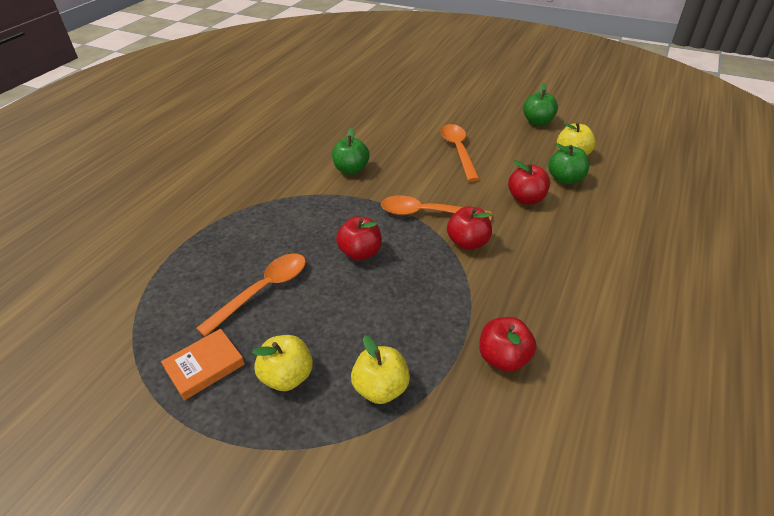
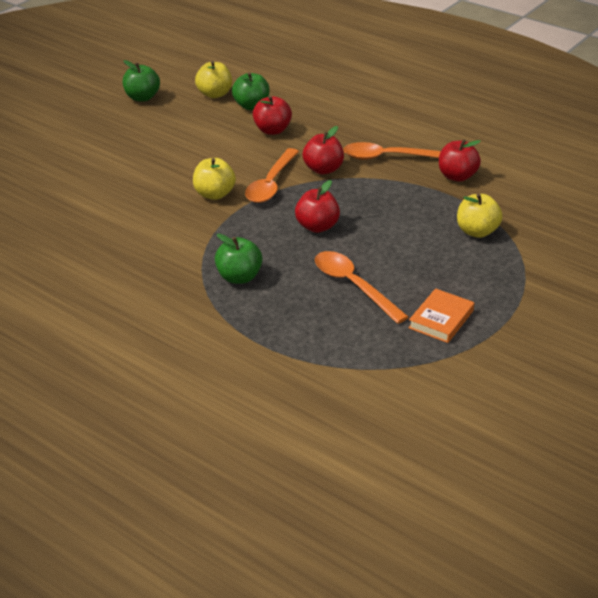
camera: 80 degrees left, 5 degrees down
orange book [161,329,245,400] -> orange book turned 60 degrees clockwise [408,288,474,343]
yellow apple [252,335,313,391] -> yellow apple moved to [193,158,236,200]
green apple [332,128,369,174] -> green apple moved to [215,234,263,284]
orange spoon [440,124,480,181] -> orange spoon moved to [343,142,441,160]

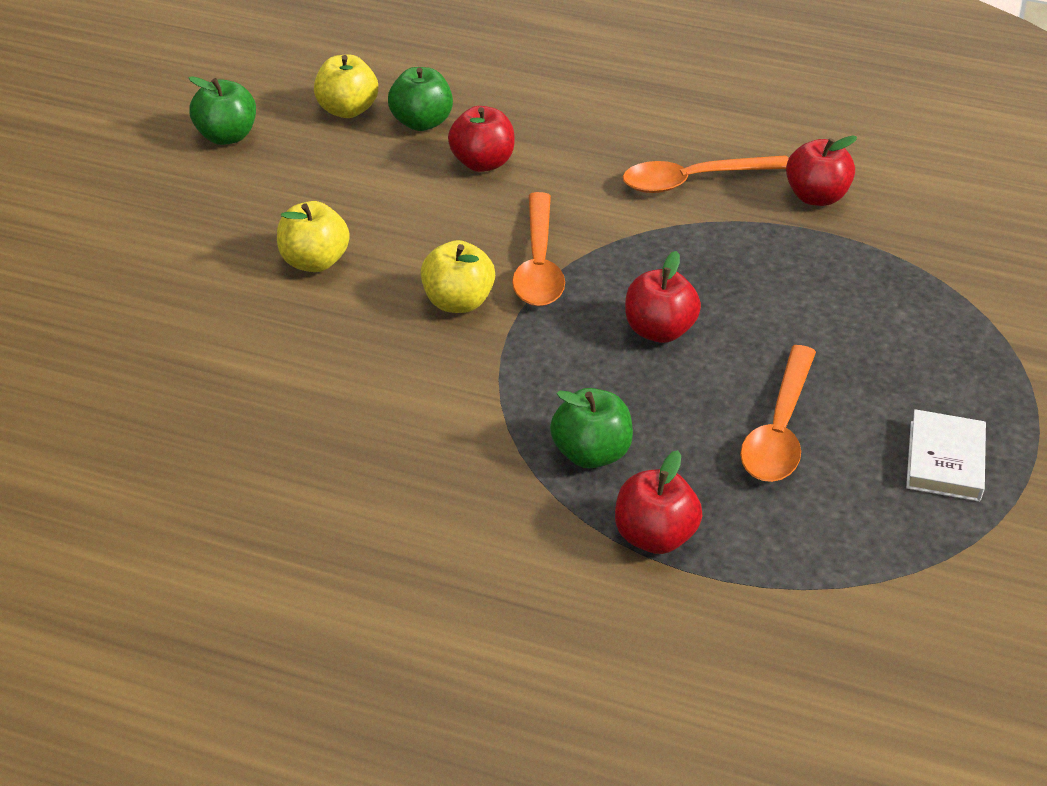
camera: 20 degrees left, 5 degrees up
red apple [303,126,344,174] -> red apple moved to [615,450,702,554]
orange spoon [315,251,409,324] -> orange spoon turned 105 degrees counterclockwise [740,345,816,482]
orange book [408,288,474,343] -> white book [906,409,986,502]
yellow apple [457,194,503,238] -> yellow apple moved to [277,201,350,272]

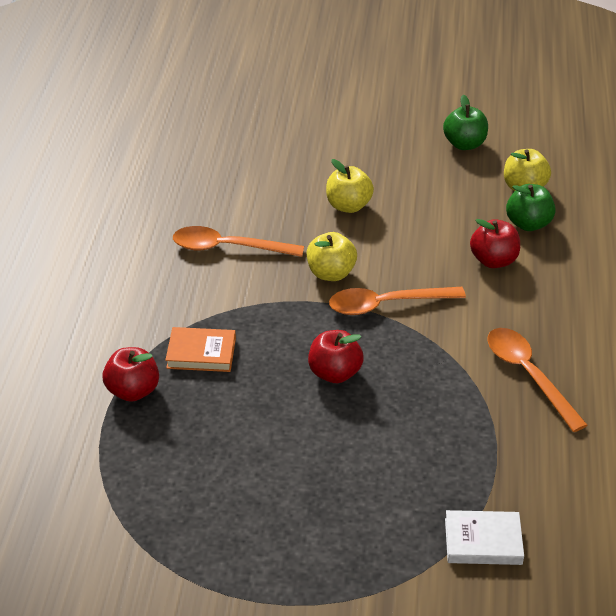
camera: 80 degrees right, 0 degrees up
green apple [550,388,633,468] -> orange book [165,327,236,372]
orange spoon [740,345,816,482] -> orange spoon moved to [173,226,304,257]
red apple [786,136,857,206] -> none
white book [906,409,986,502] -> white book moved to [445,510,524,565]

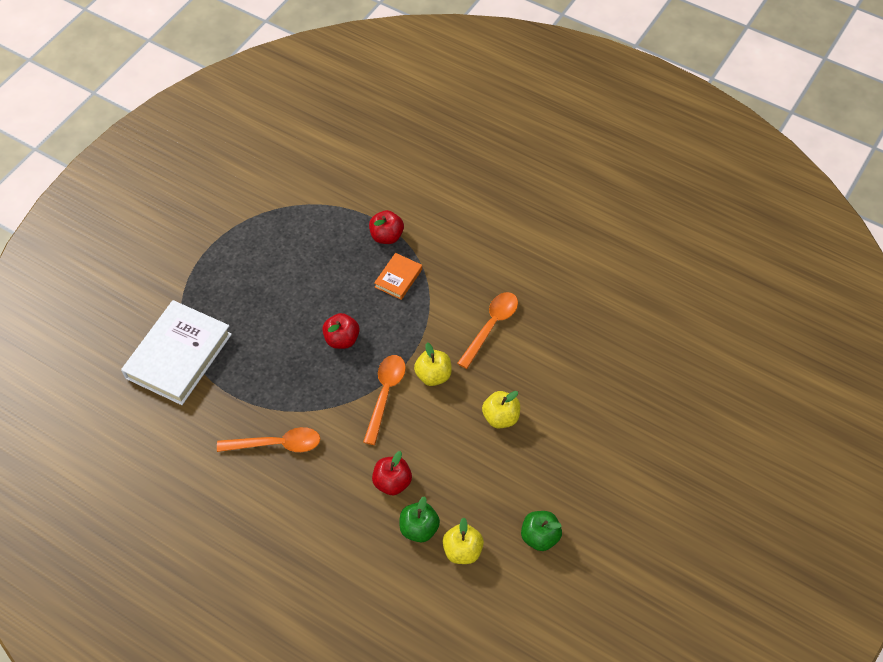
camera: 115 degrees right, 15 degrees up
white book [445,510,524,565] -> white book [121,300,232,405], size x2.09

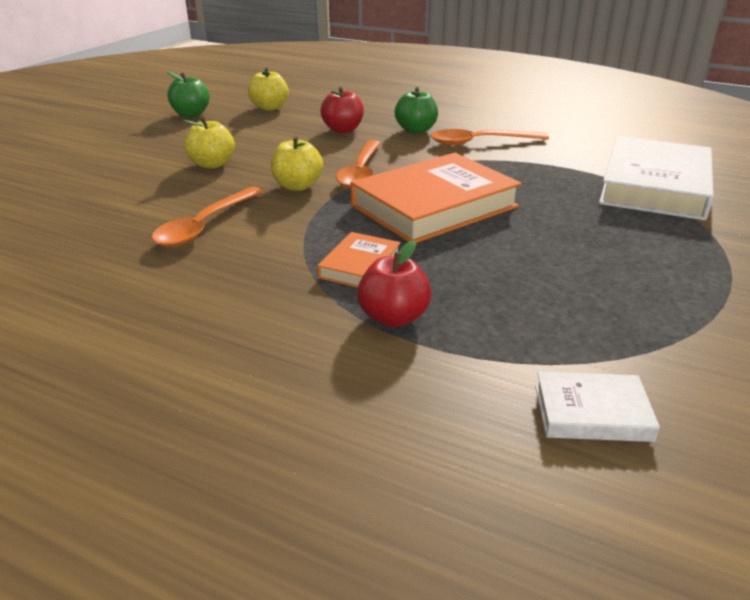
camera: 175 degrees right, 25 degrees down
red apple [322,313,360,349] -> orange book [351,153,522,243]
green apple [400,496,440,542] -> green apple moved to [395,87,438,134]
none -> white book [535,372,660,442]

